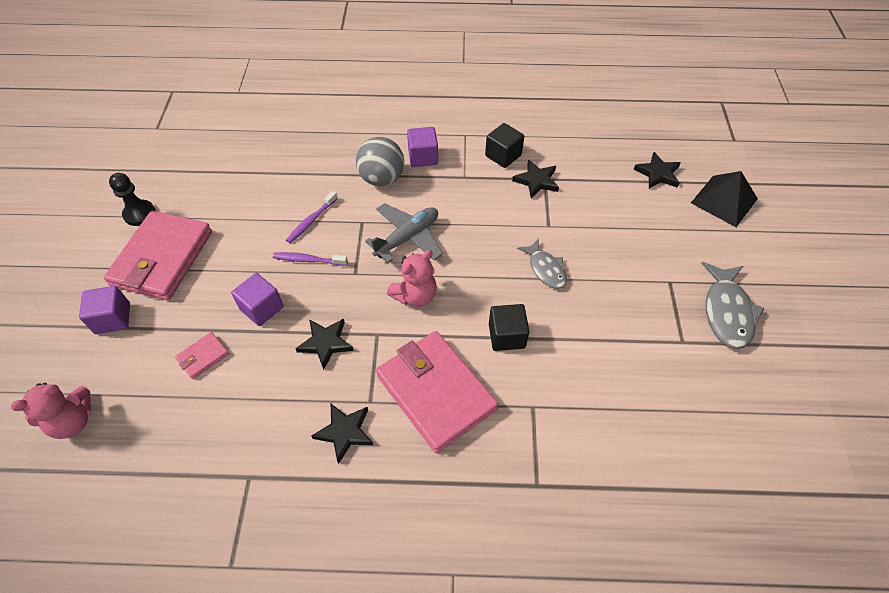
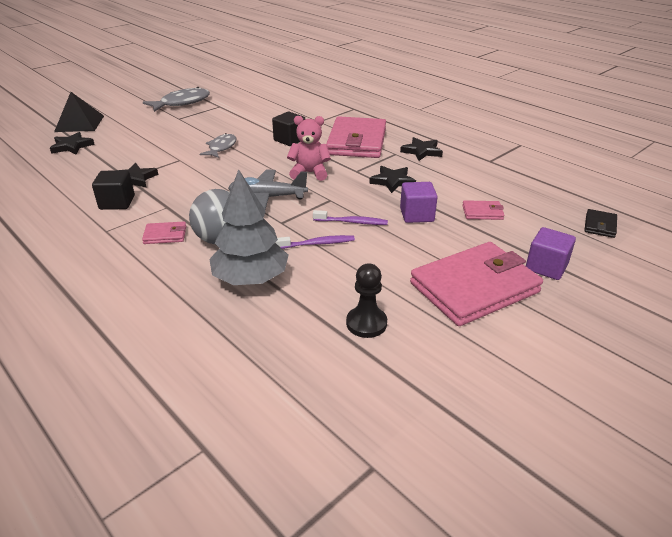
camera: 135 degrees left, 20 degrees down
pink teddy bear [11,383,91,439] -> black wallet [584,209,617,238]
black pawn [109,173,156,226] -> black pawn moved to [346,263,387,338]
purple toothbrush [273,252,348,266] -> purple toothbrush turned 45 degrees counterclockwise [313,210,388,225]
purple cube [407,127,438,167] -> pink wallet [142,221,186,244]
none -> grey tree [209,170,289,285]

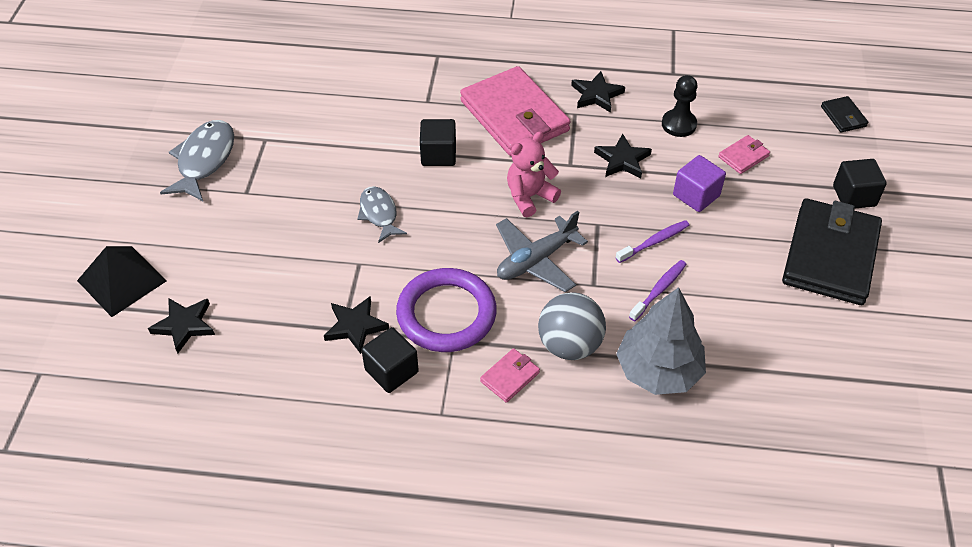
camera: 40 degrees left, 15 degrees up
black pawn [346,263,387,338] -> black pawn moved to [662,75,698,137]
pink wallet [410,242,543,326] -> black wallet [782,198,882,305]
purple cube [526,227,576,280] -> black cube [833,159,887,208]
none -> purple ring [396,268,497,352]

